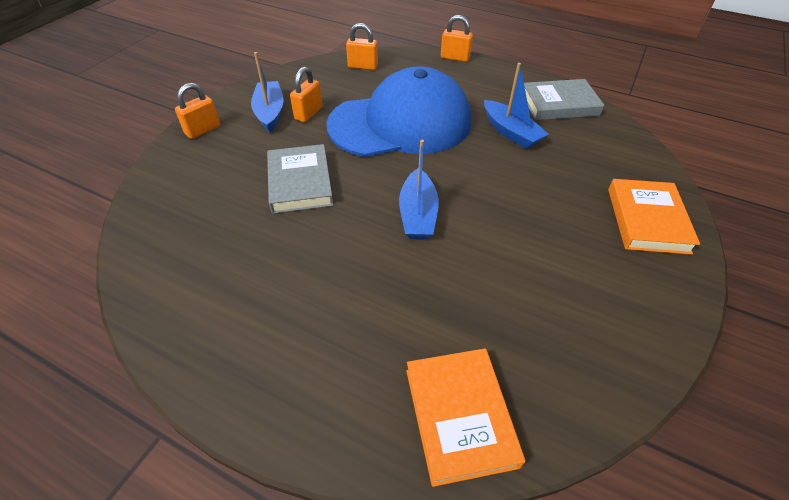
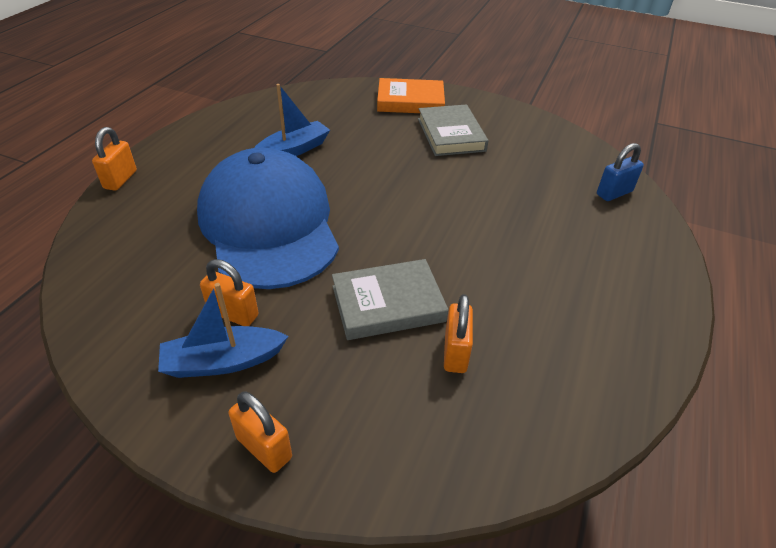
camera: 95 degrees left, 5 degrees down
orange padlock [346,23,378,70] -> orange padlock moved to [444,294,473,373]
blue boat [399,140,439,240] -> none
orange book [406,348,526,487] -> blue padlock [597,143,644,201]
grey book [524,79,604,120] -> grey book moved to [418,105,488,156]

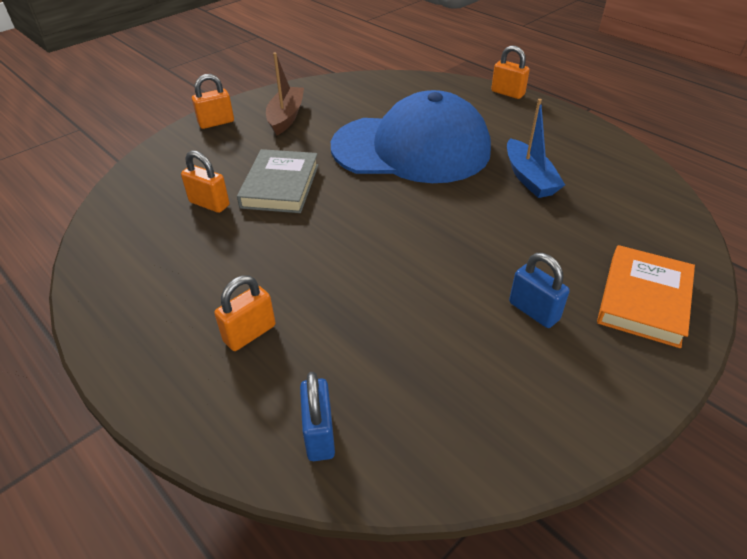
camera: 115 degrees right, 0 degrees up
blue boat [158,283,289,378] -> brown boat [266,52,304,135]
orange padlock [200,259,259,326] -> orange padlock moved to [214,275,276,351]
grey book [418,105,488,156] -> blue padlock [509,253,570,328]

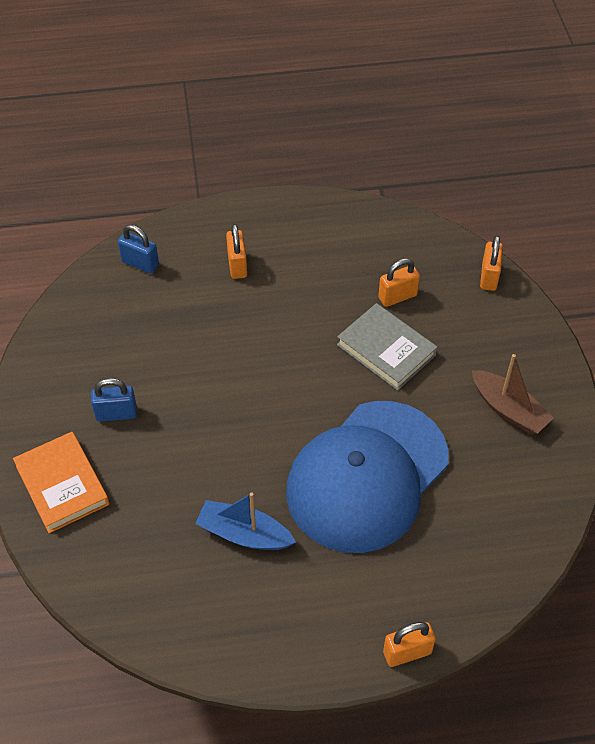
camera: 125 degrees right, 10 degrees up
orange padlock [192,74,234,129] -> orange padlock moved to [480,235,503,291]

